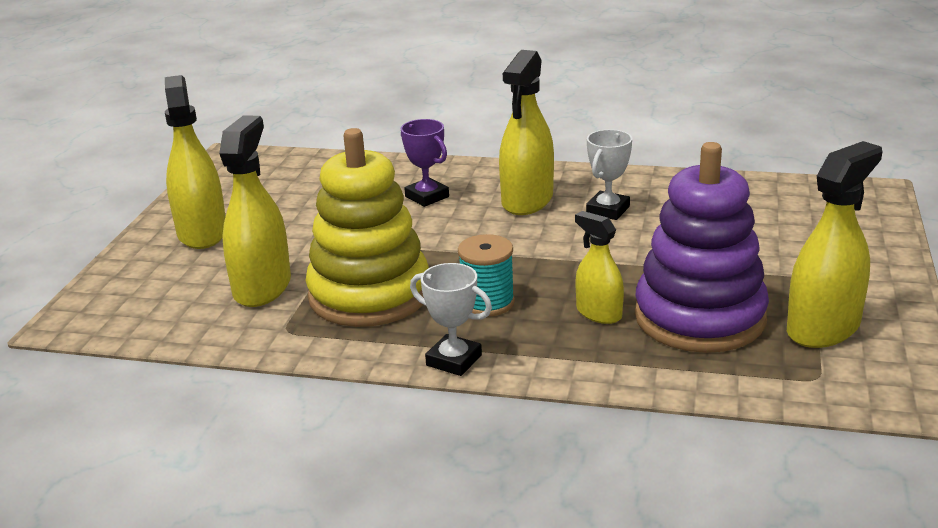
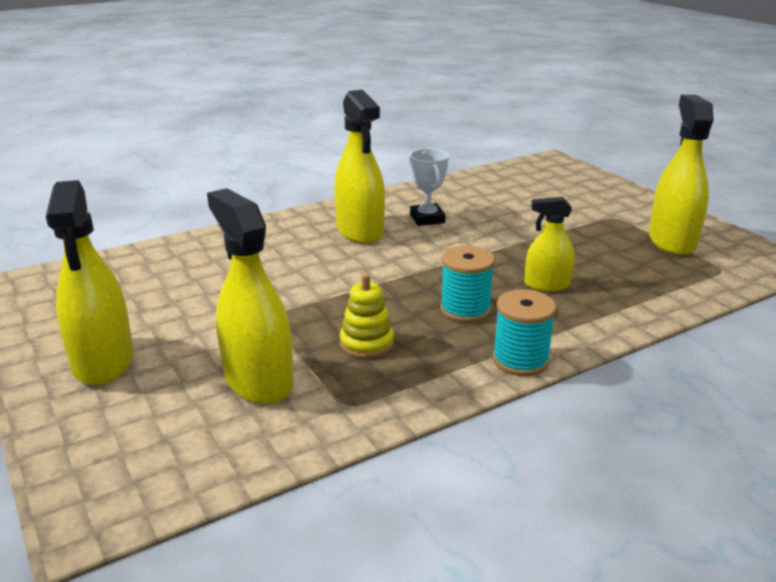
camera: 45 degrees left, 0 degrees up
yellow spray bottle [165,75,226,249] -> yellow spray bottle turned 135 degrees counterclockwise [46,180,134,385]
yellow stacking toy [305,128,429,327] -> yellow stacking toy [340,274,394,359], size x0.43
purple trophy [401,119,449,207] -> none
white trophy [410,263,492,376] -> turquoise spool [492,289,556,376]
purple stacking toy [635,142,769,353] -> none

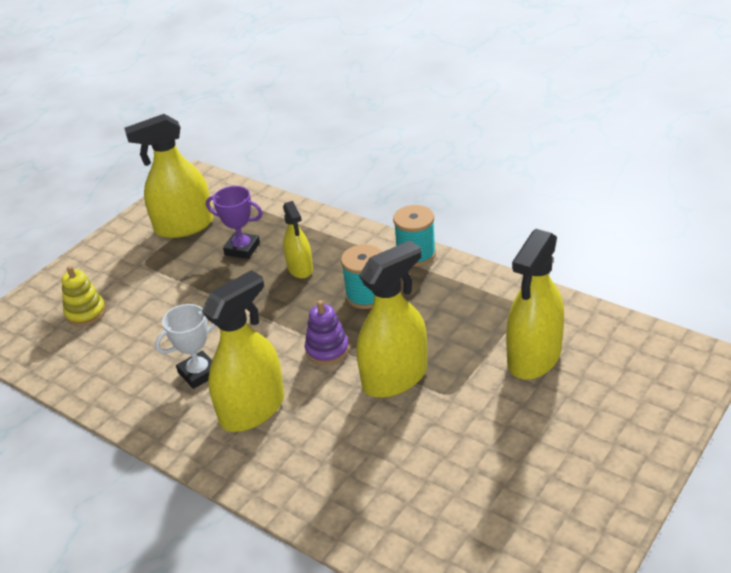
camera: 110 degrees left, 10 degrees up
yellow spray bottle [46,180,134,385] -> yellow spray bottle moved to [356,240,427,398]
yellow stacking toy [340,274,394,359] -> yellow stacking toy moved to [61,266,106,326]
none -> purple trophy [206,186,263,259]
none -> purple stacking toy [305,300,349,365]

